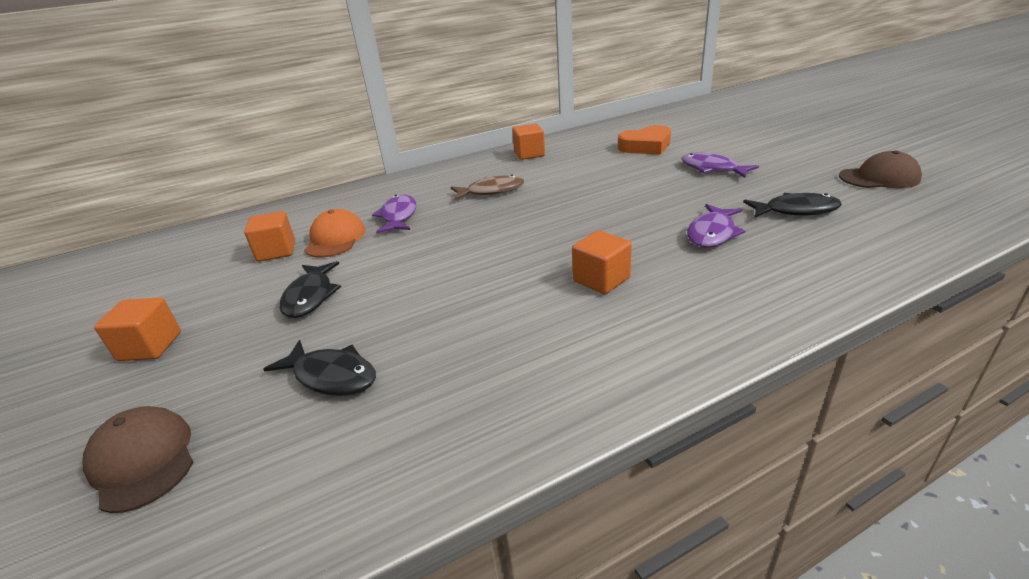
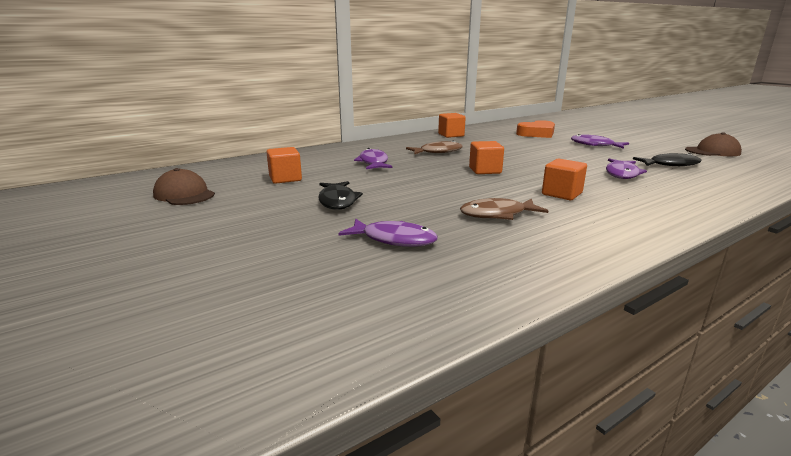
camera: 10 degrees left, 10 degrees down
brown cap [83,406,193,513] -> brown cap moved to [153,168,215,205]
orange cube [94,297,181,361] -> orange cube moved to [469,141,504,174]
black fish [263,340,376,396] -> purple fish [338,219,438,247]
orange cap [304,209,366,257] -> none
none -> brown fish [460,198,548,220]

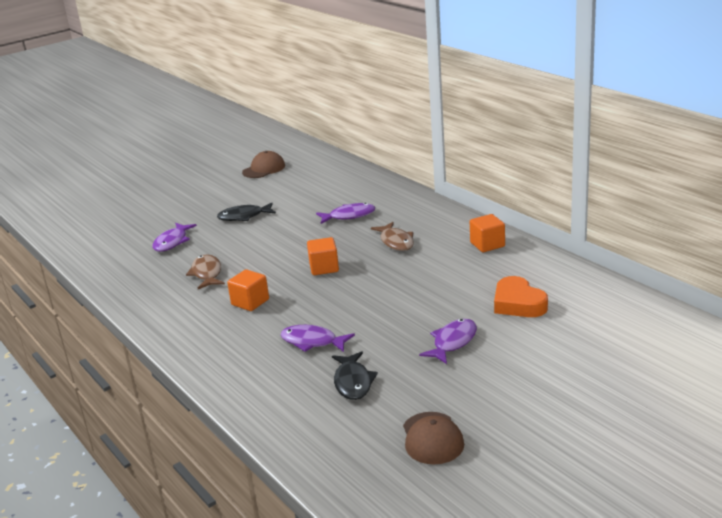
camera: 90 degrees right, 5 degrees up
orange cube [266,147,302,184] -> none

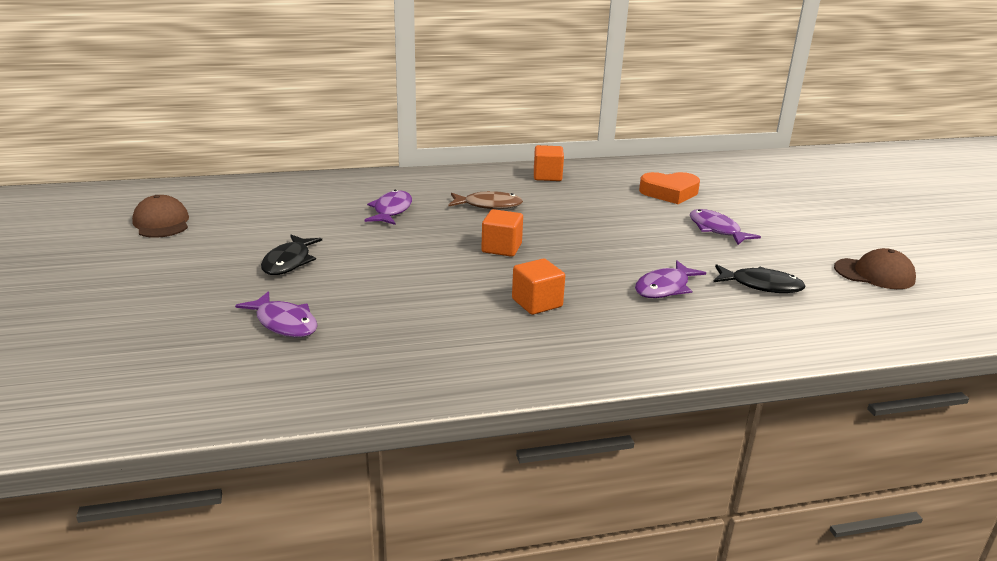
camera: 70 degrees left, 0 degrees up
brown fish [186,254,225,289] -> none

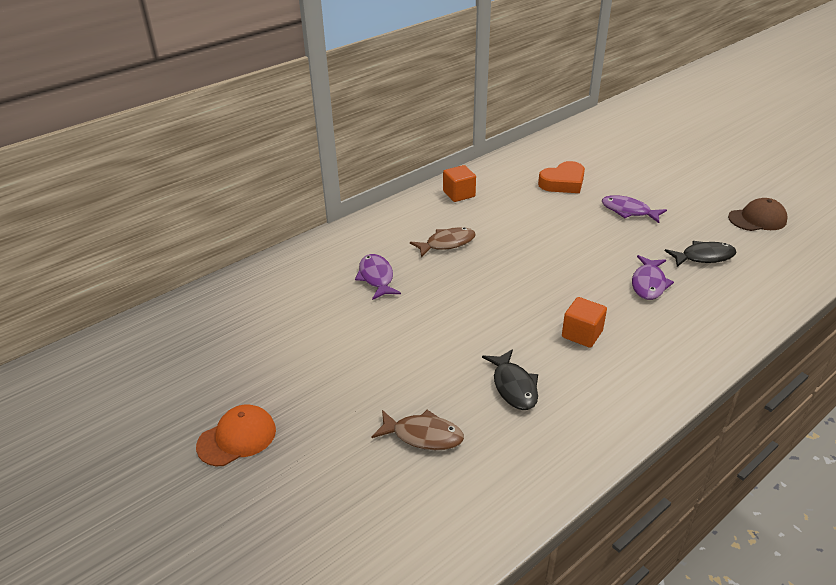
camera: 25 degrees left, 10 degrees up
brown cap [132,195,189,238] -> none
purple fish [235,291,318,338] -> brown fish [372,410,464,450]
black fish [261,235,322,275] -> black fish moved to [482,349,538,410]
orange cube [481,209,523,257] -> none
none -> orange cap [196,405,276,466]

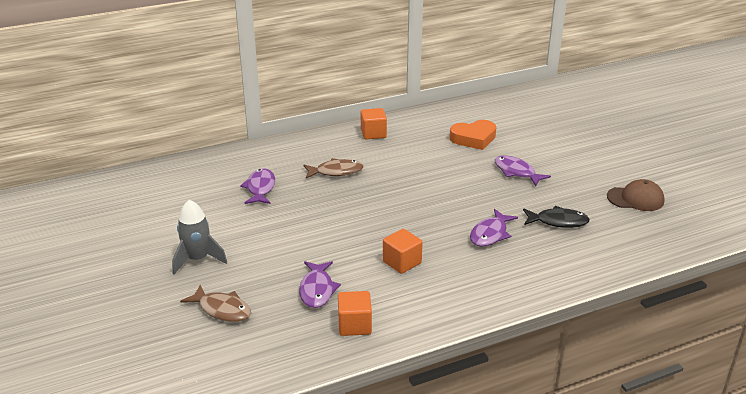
camera: 15 degrees right, 5 degrees down
orange cap [196,405,276,466] -> none
black fish [482,349,538,410] -> purple fish [299,261,341,308]
none -> grey rocket [172,200,227,274]
none -> orange cube [338,291,372,336]

